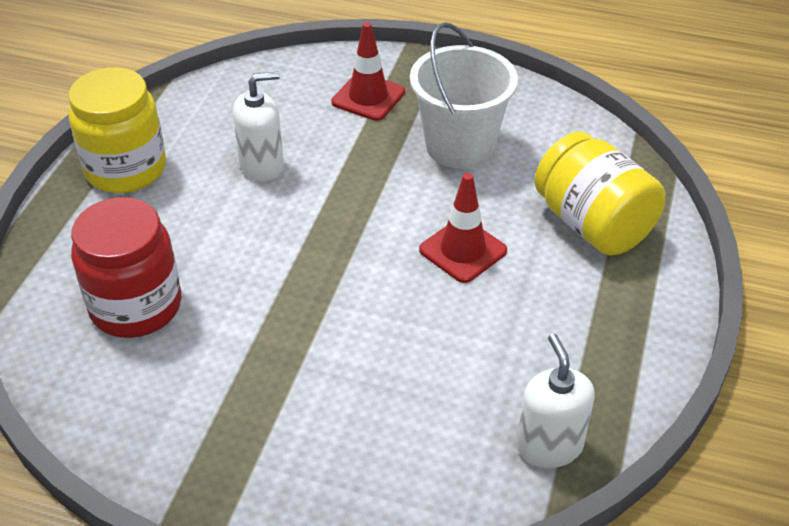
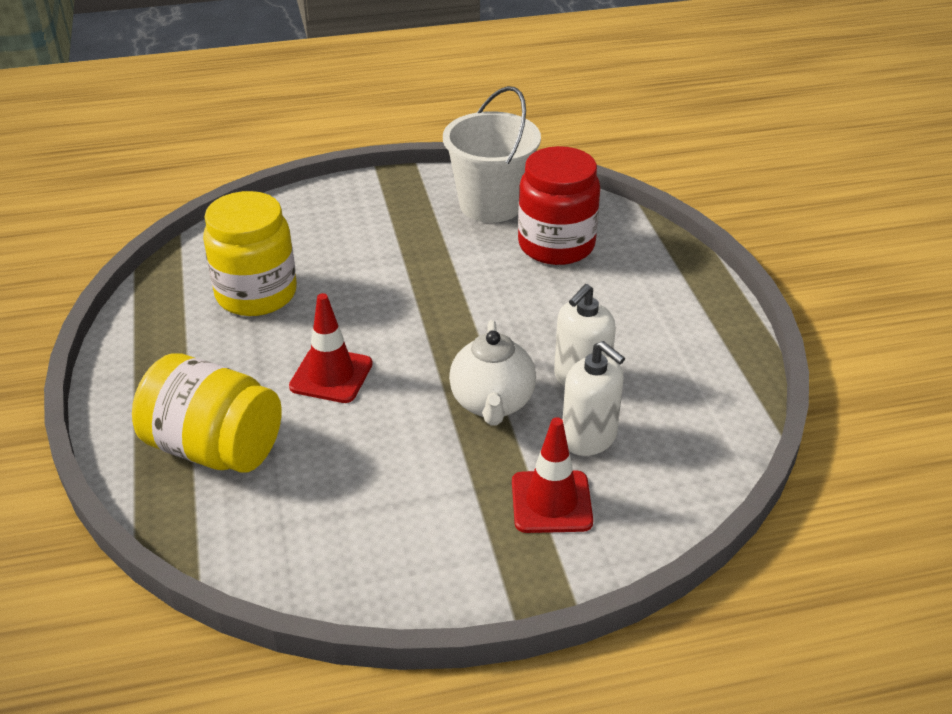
camera: 150 degrees right, 5 degrees down
yellow jar [68,67,166,193] -> yellow jar moved to [203,191,297,316]
white bucket [410,22,518,169] -> white bucket moved to [443,86,541,223]
white soap dispenser [517,334,595,468] -> white soap dispenser moved to [563,341,625,456]
none -> white teapot [449,320,536,425]

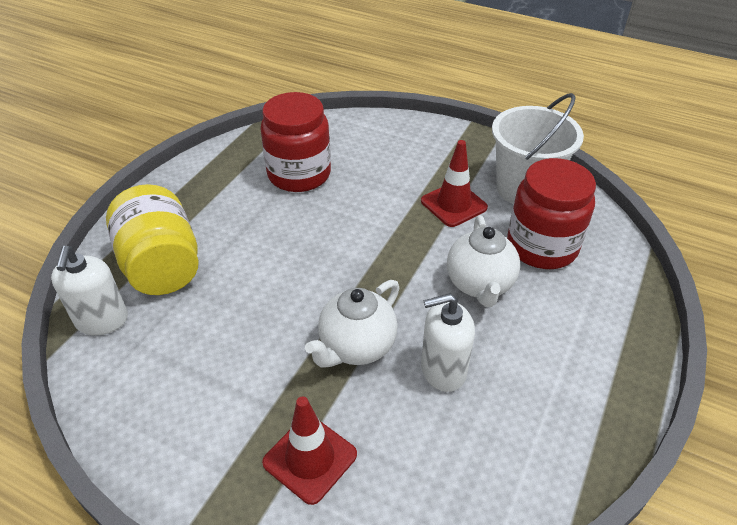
camera: 40 degrees right, 5 degrees up
yellow jar [203,191,297,316] -> red jar [260,92,331,192]
red traffic cone [289,293,373,403] -> red traffic cone moved to [421,140,488,227]
white soap dispenser [563,341,625,456] -> white soap dispenser moved to [51,246,128,335]
none -> white teapot [447,215,520,307]

